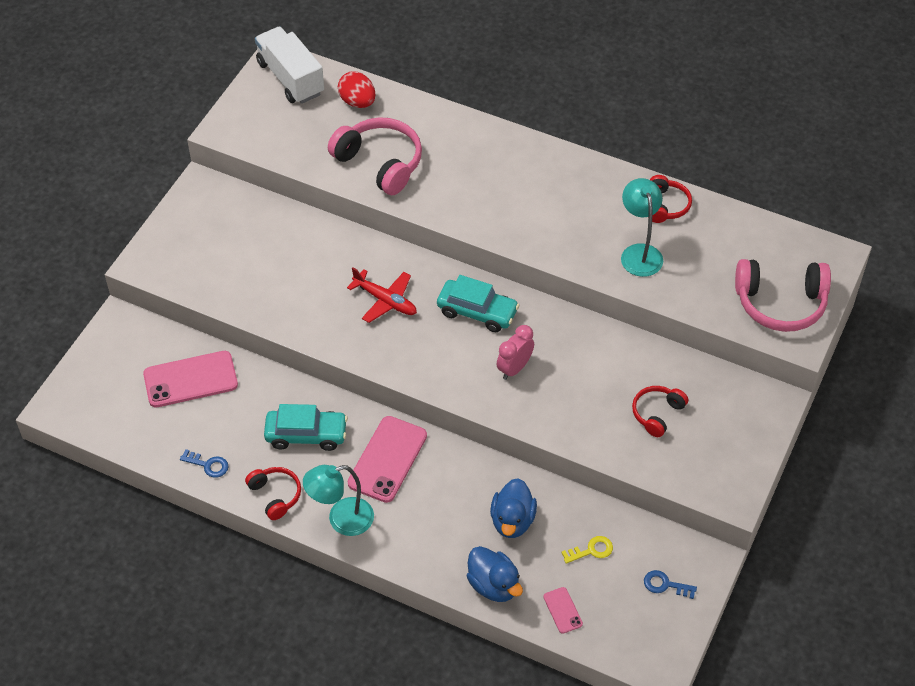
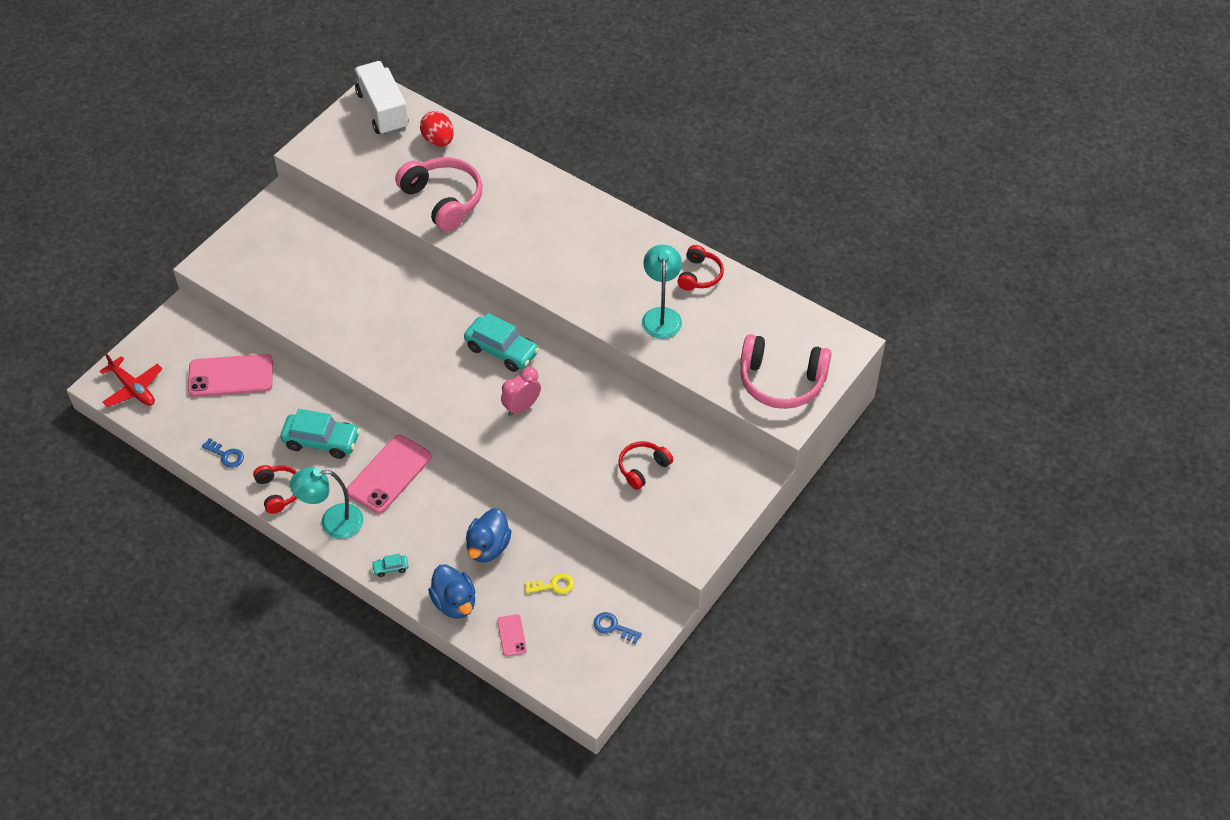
camera: 10 degrees right, 0 degrees up
red plane [347,268,417,323] -> red plane moved to [99,353,163,407]
none -> turquoise car [372,554,409,577]

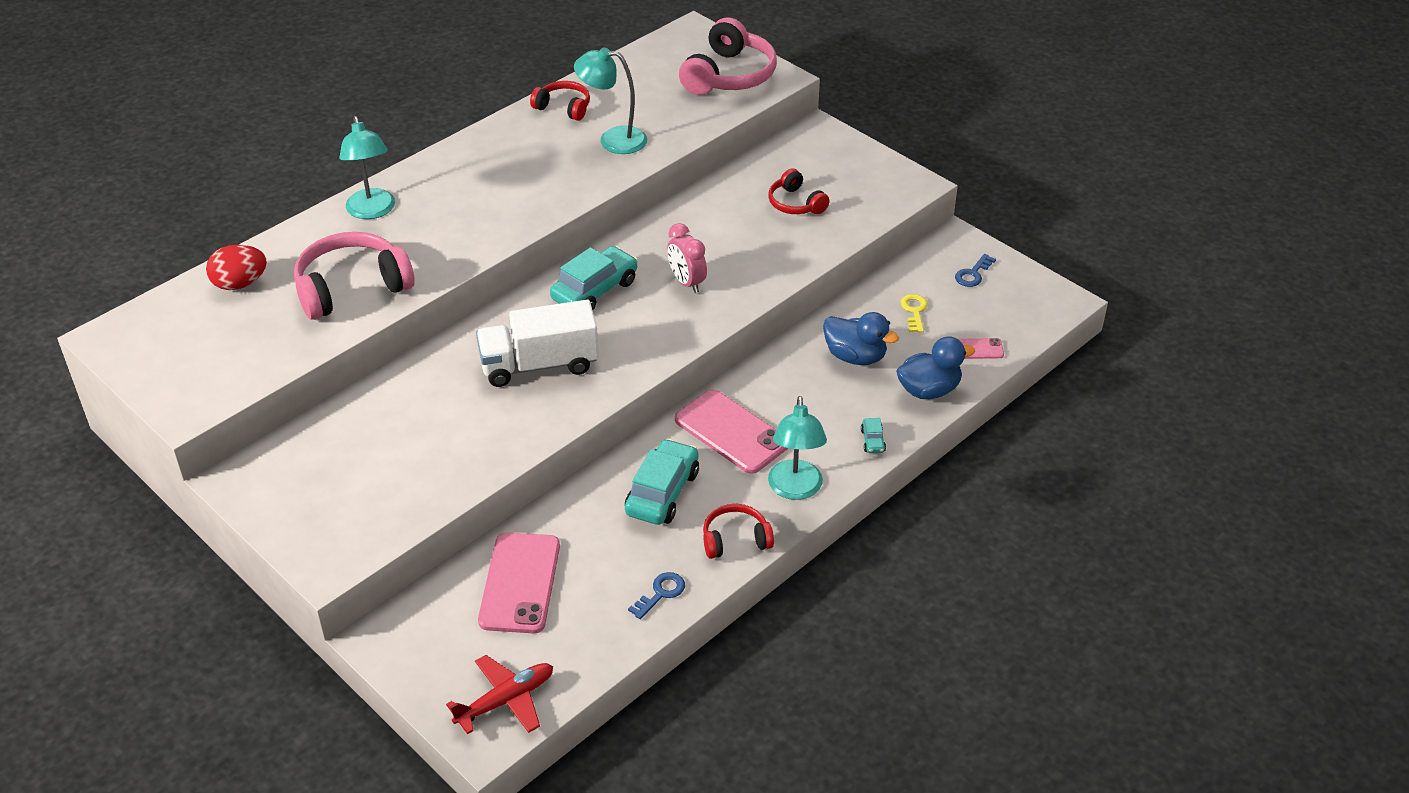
camera: 80 degrees left, 10 degrees down
white truck [354,61,409,136] -> white truck moved to [476,300,599,387]
none -> turquoise lamp [339,116,395,219]

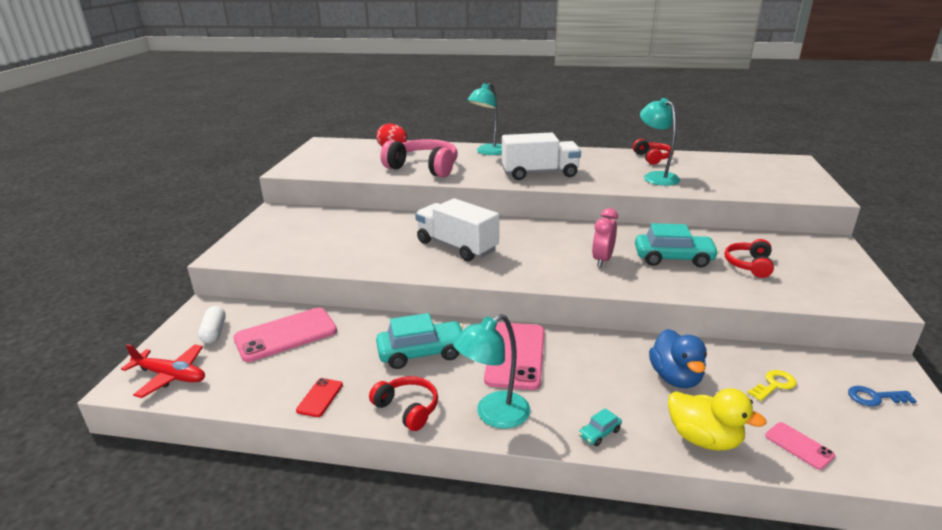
camera: 55 degrees right, 15 degrees down
turquoise car [550,246,638,310] -> turquoise car moved to [635,223,719,268]
blue key [628,572,685,619] -> red phone [296,378,343,417]
pink headphones [679,17,777,95] -> none
blue duck [896,336,975,399] -> yellow duck [668,388,767,451]
none -> white capsule [198,306,226,344]
none -> white truck [502,132,581,180]

